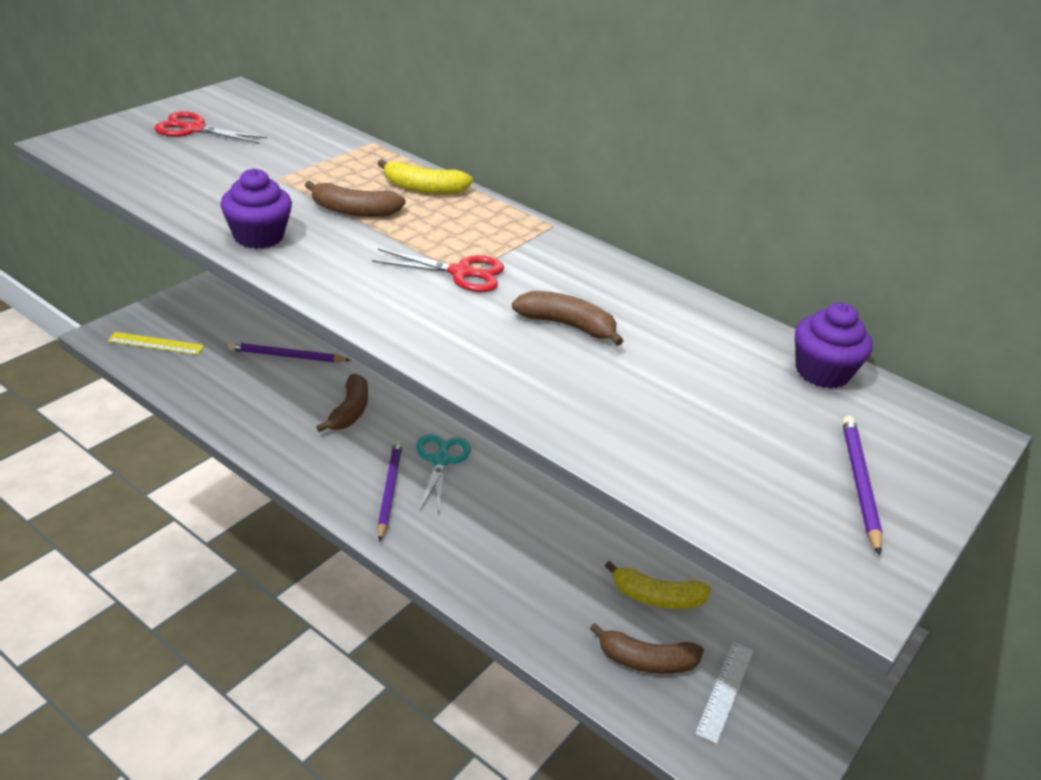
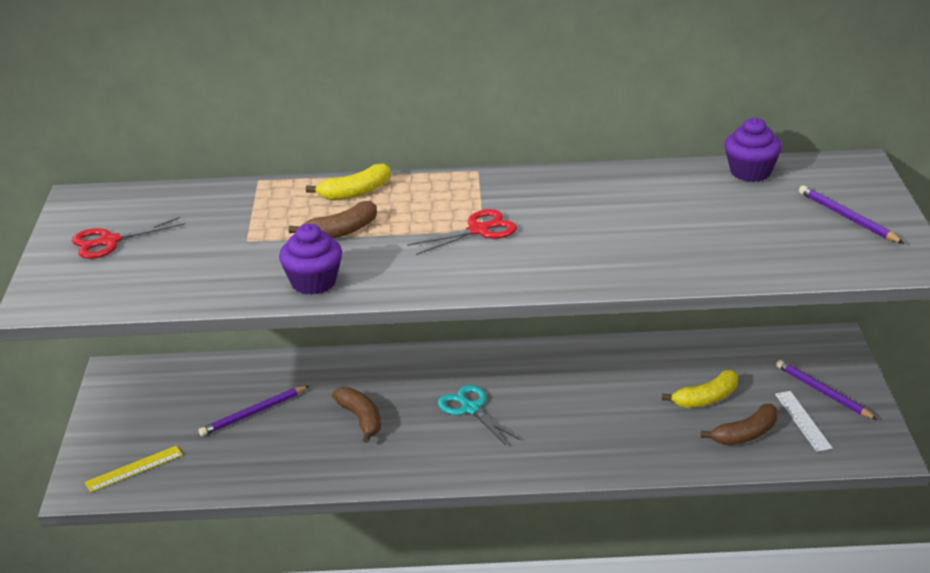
camera: 35 degrees left, 5 degrees down
purple pencil [377,440,403,542] -> purple pencil moved to [776,360,877,420]
brown banana [512,291,623,346] -> none

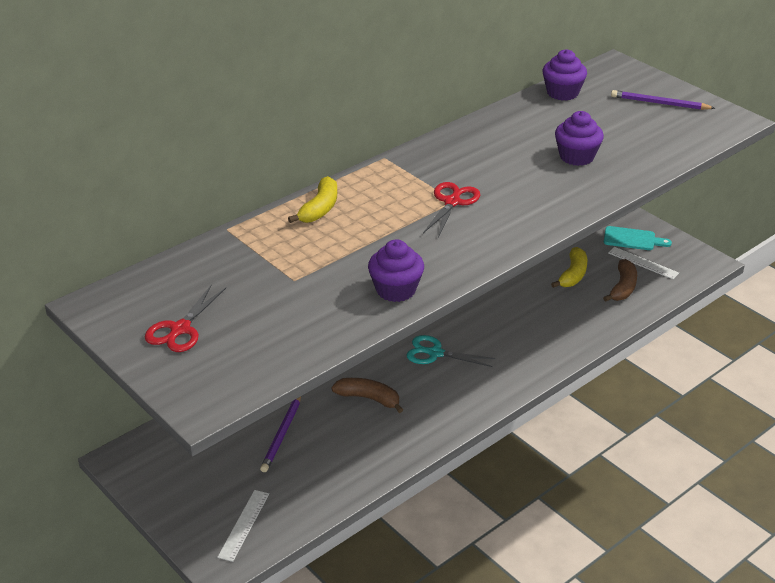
camera: 40 degrees left, 5 degrees up
yellow ruler [84,446,183,492] -> white ruler [217,490,269,562]
brown banana [289,201,377,239] -> none
purple pencil [776,360,877,420] -> turquoise cutting board [604,226,672,250]
none -> purple cupcake [555,111,604,166]

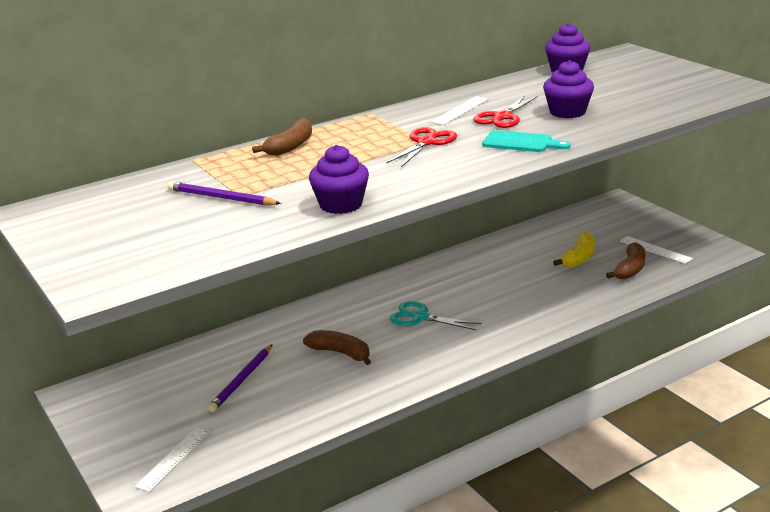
camera: 10 degrees right, 10 degrees down
red scissors [145,284,226,352] -> red scissors moved to [473,95,538,128]
yellow banana [288,176,337,223] -> brown banana [252,118,312,156]
turquoise cutting board [604,226,672,250] -> turquoise cutting board moved to [482,130,571,152]
purple pencil [611,90,715,110] -> purple pencil moved to [168,181,281,206]
none -> white ruler [431,97,488,125]

